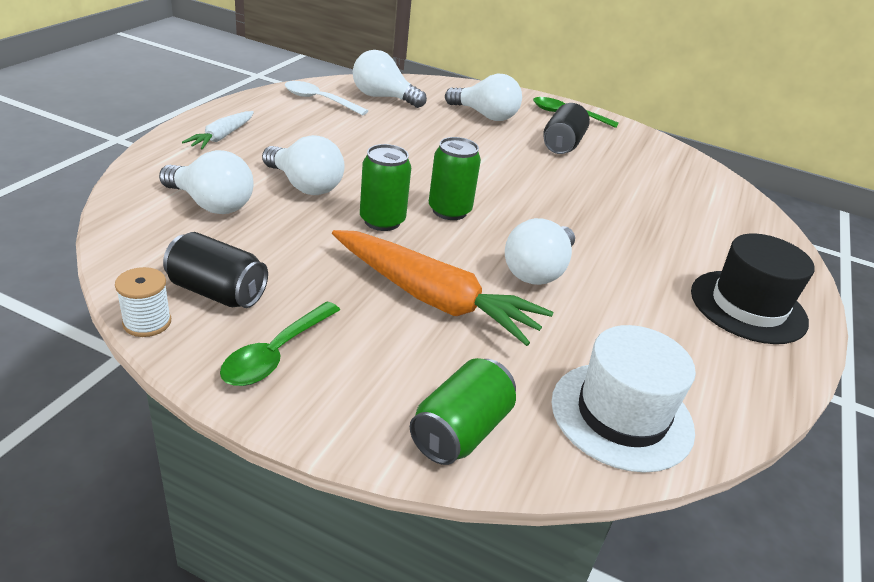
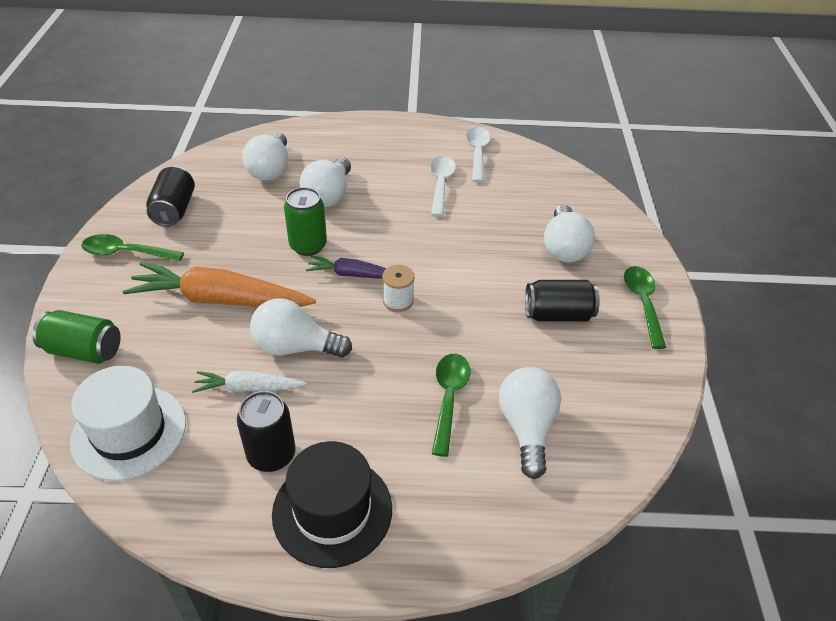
camera: 70 degrees right, 10 degrees up
white spool [115,267,171,337] -> white spool moved to [382,265,415,312]
white carrot [182,111,254,150] -> white carrot moved to [192,371,306,393]
orange carrot [332,230,553,346] -> orange carrot turned 90 degrees clockwise [123,262,316,307]
white light bulb [353,50,427,108] -> white light bulb moved to [499,367,561,479]
green can [429,137,481,220] -> purple carrot [306,255,387,279]
none -> black can [237,391,296,472]
none -> white spoon [430,156,456,217]
none -> green spoon [432,354,470,457]

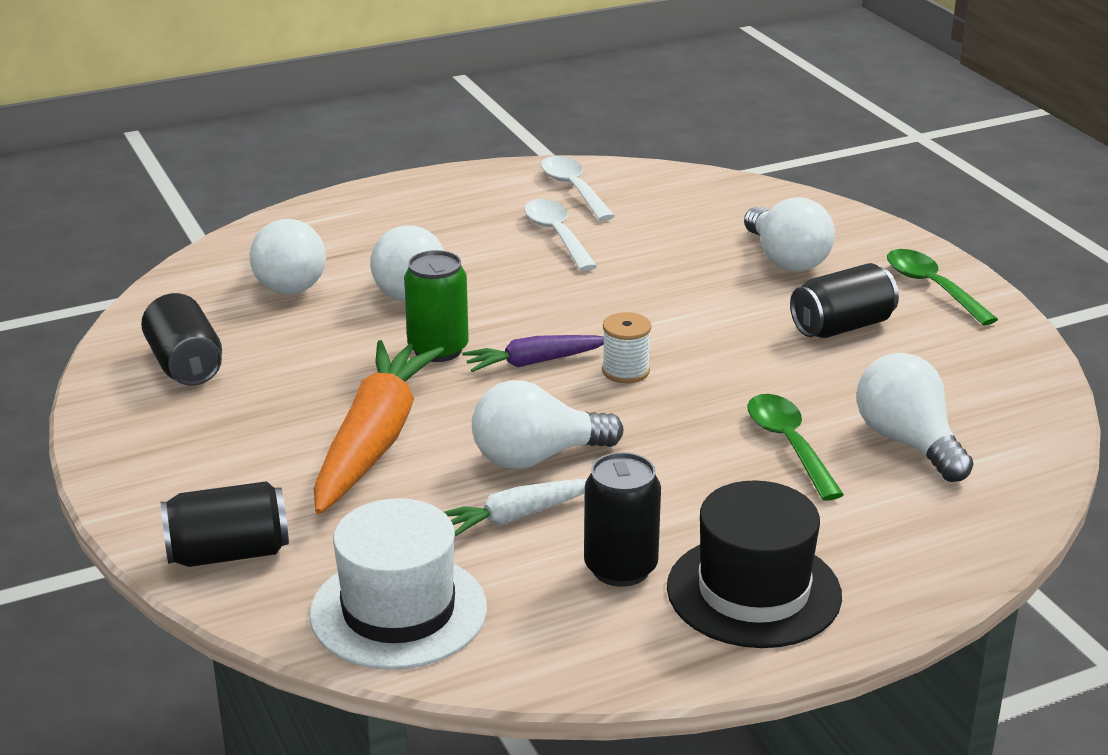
camera: 25 degrees left, 15 degrees down
green can [32,310,121,364] -> black can [161,481,289,567]
green spoon [81,234,184,262] -> none
orange carrot [123,262,316,307] -> orange carrot turned 120 degrees clockwise [314,340,444,514]

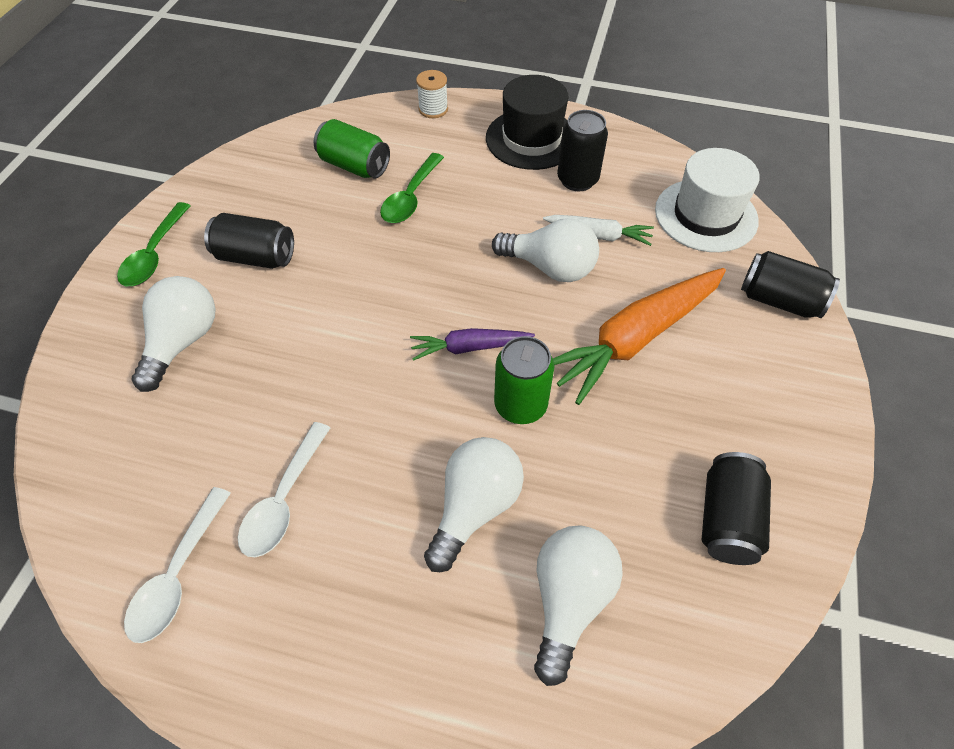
camera: 140 degrees left, 25 degrees up
purple carrot [462,335,604,372] -> purple carrot turned 150 degrees clockwise [410,328,535,361]
white spool [602,312,651,383] -> white spool moved to [416,70,448,118]
white light bulb [857,353,974,482] -> green can [314,119,390,179]

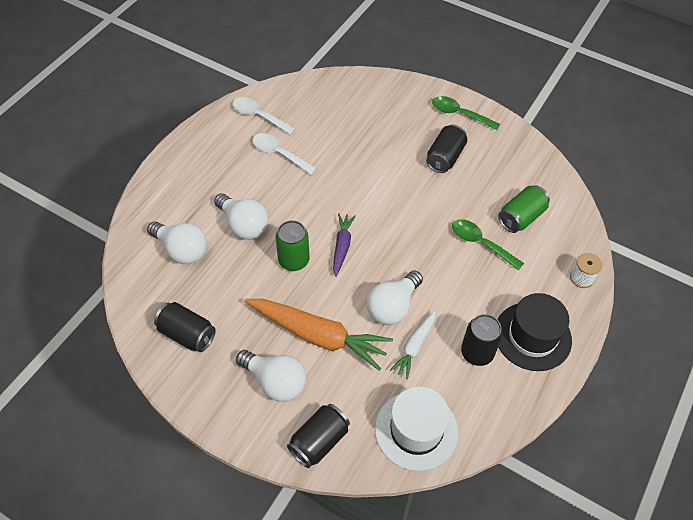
camera: 105 degrees right, 0 degrees up
white light bulb [132,276,216,392] -> white light bulb moved to [236,350,306,402]
orange carrot [553,268,726,405] -> orange carrot turned 135 degrees clockwise [245,299,393,370]

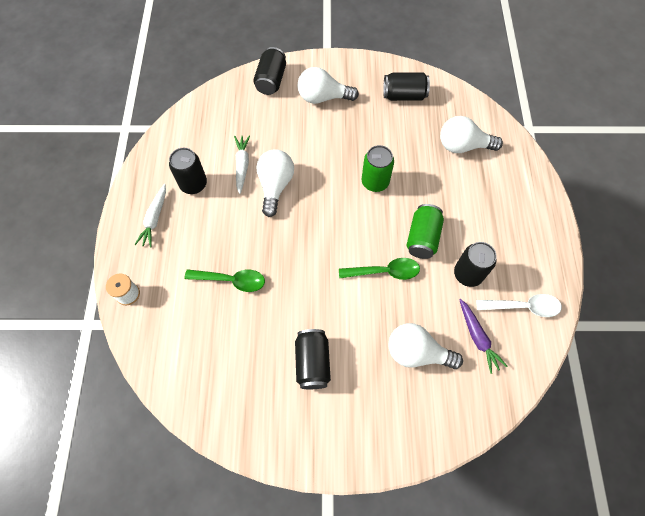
camera: 150 degrees right, 10 degrees up
white light bulb [214,193,268,240] -> white light bulb moved to [389,323,463,369]
orange carrot [245,299,393,370] -> none
white spoon [253,133,317,175] -> black can [454,242,497,287]
purple carrot [333,213,356,277] -> purple carrot moved to [459,299,507,374]
white hat [375,387,458,471] -> none
green spoon [432,96,500,130] -> green spoon moved to [339,258,420,280]
black hat [497,293,572,371] -> white carrot [134,184,166,248]
green can [498,185,550,233] -> green can moved to [406,204,444,259]

